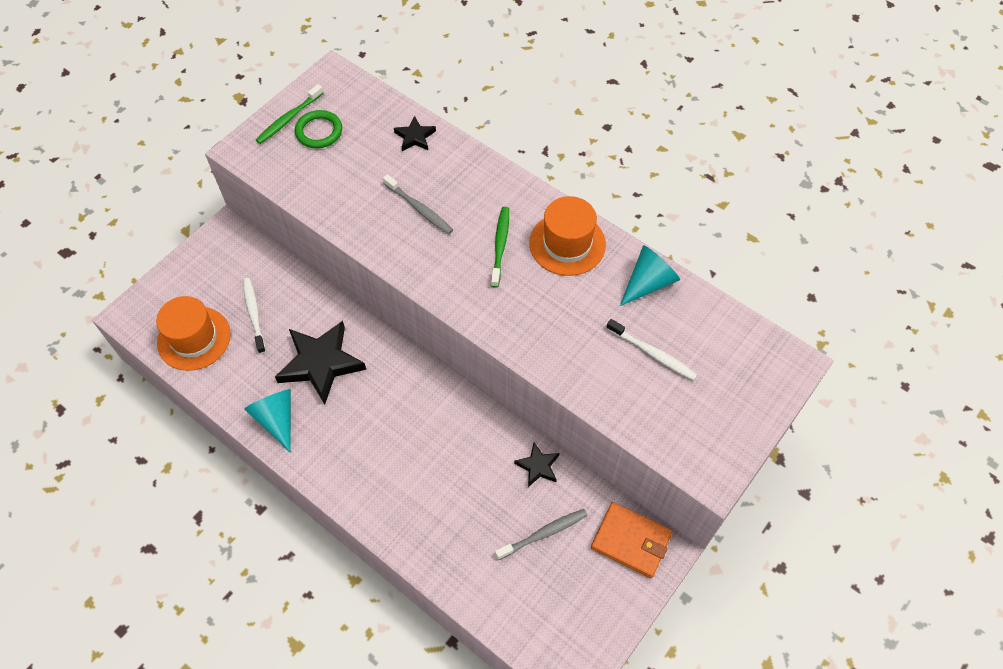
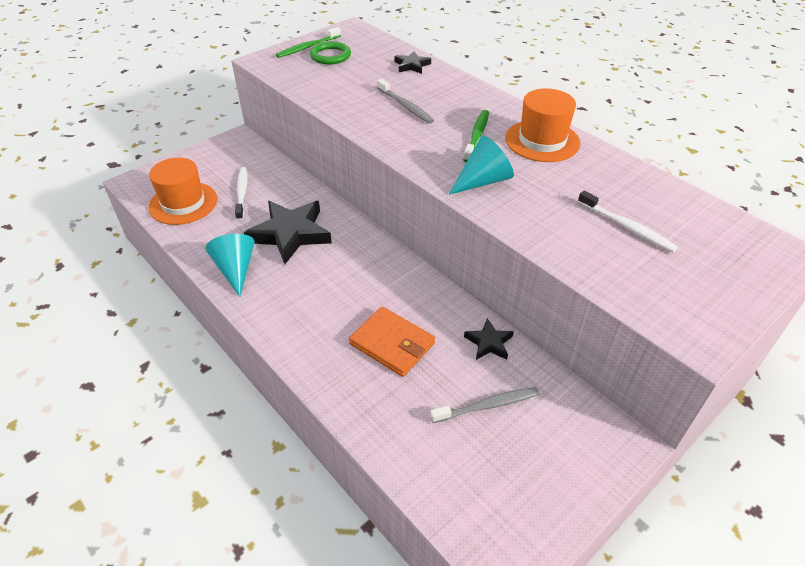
camera: 10 degrees right, 15 degrees down
orange wallet [591,502,673,578] -> orange wallet moved to [349,306,435,377]
turquoise cone [620,245,680,306] -> turquoise cone moved to [449,136,514,195]

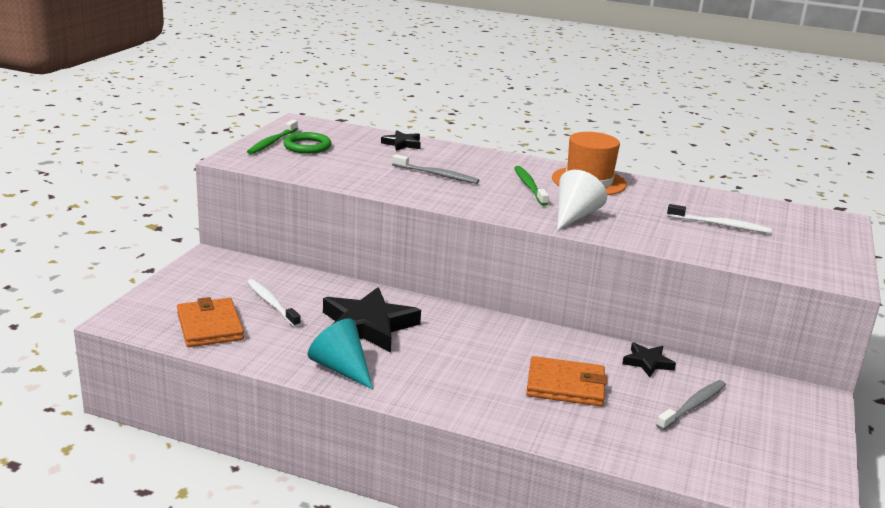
camera: 30 degrees left, 20 degrees down
orange hat [148,158,218,225] -> orange wallet [177,297,244,347]
turquoise cone [449,136,514,195] -> white cone [557,170,607,230]

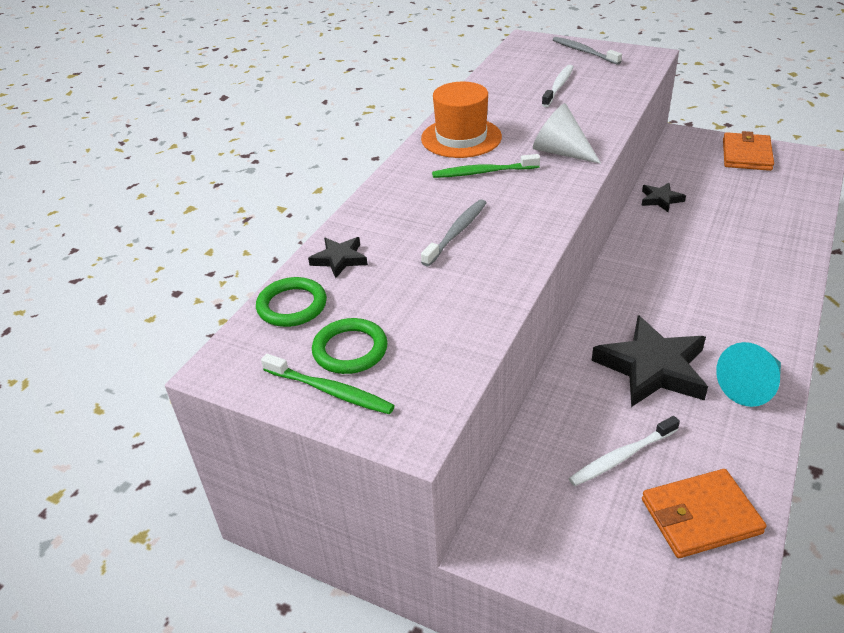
camera: 80 degrees left, 15 degrees up
orange wallet [526,356,607,406] -> orange wallet moved to [723,131,774,171]
grey toothbrush [656,380,726,430] -> grey toothbrush moved to [553,37,622,65]
none -> green ring [256,277,327,327]

